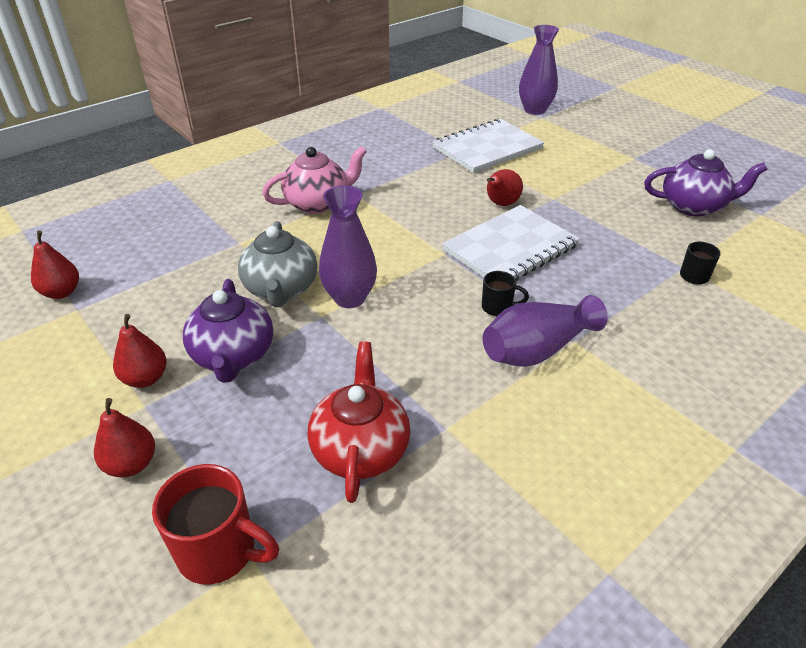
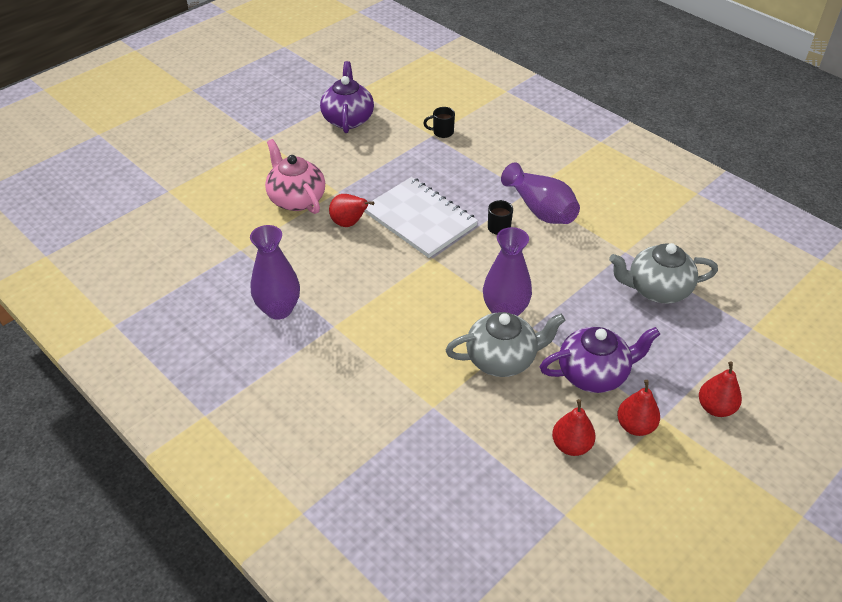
camera: 95 degrees left, 5 degrees up
red pear [31,231,79,299] -> red pear moved to [552,399,596,456]
red mug [152,464,279,584] -> none
pink teapot [262,146,367,214] -> pink teapot moved to [265,139,325,214]
red teapot [308,342,410,503] -> grey teapot [609,243,718,303]
white notebook [432,119,544,173] -> none
purple vase [519,25,559,115] -> purple vase moved to [250,225,300,320]

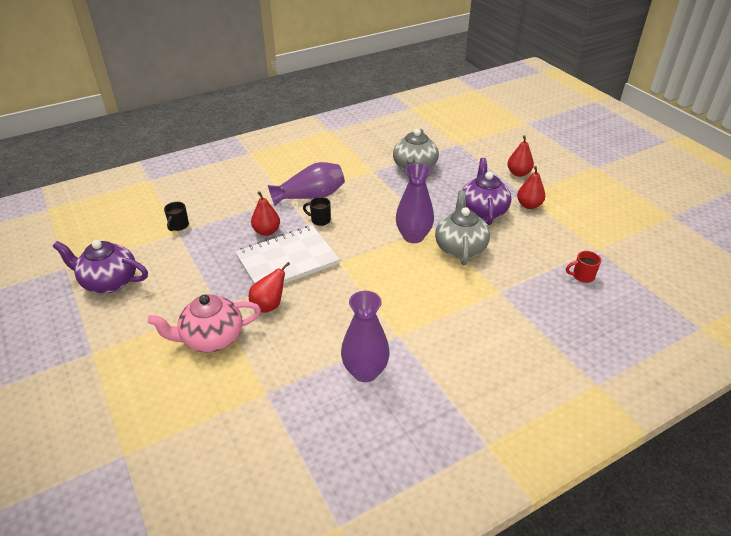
camera: 75 degrees left, 5 degrees down
red pear [552,399,596,456] -> red pear moved to [251,191,280,236]
none -> red mug [566,251,601,283]

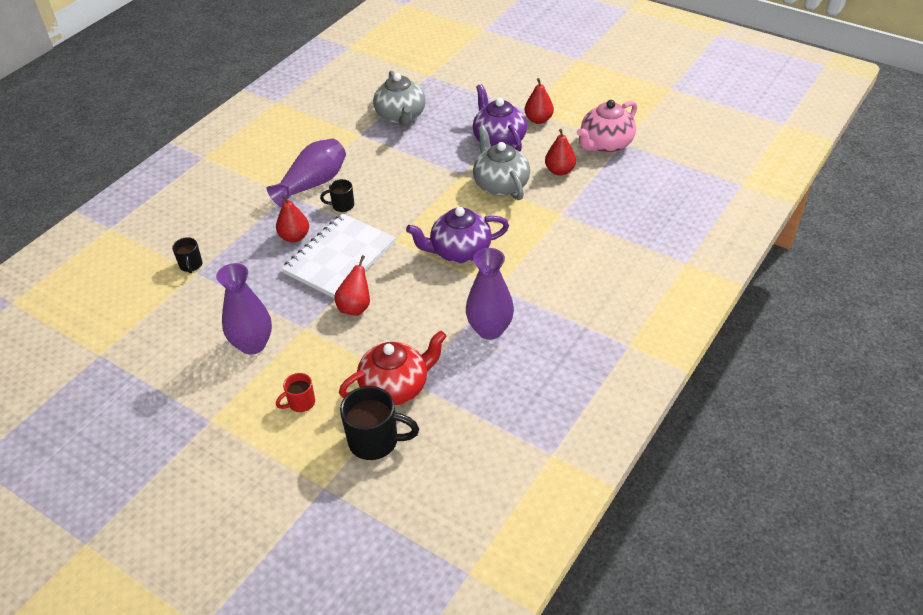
camera: 25 degrees left, 5 degrees up
purple teapot [53,240,148,293] -> purple teapot moved to [406,207,509,263]
pink teapot [147,294,261,352] -> pink teapot moved to [577,100,637,153]
purple vase [396,163,434,243] -> purple vase moved to [216,263,272,355]
red pear [507,135,534,177] -> red pear moved to [545,129,576,176]
red mug [566,251,601,283] -> red mug moved to [276,373,315,412]
none -> red teapot [339,330,447,406]
none -> black mug [340,386,419,460]

